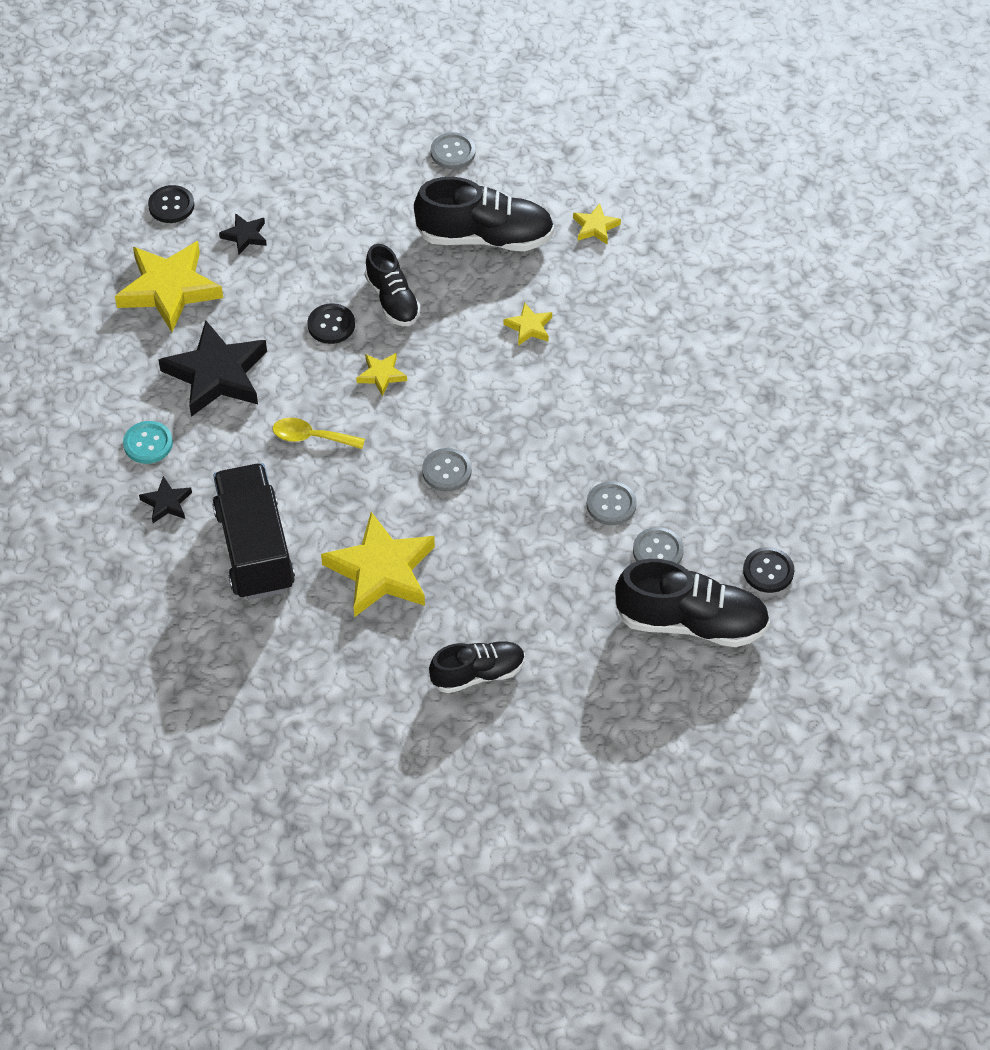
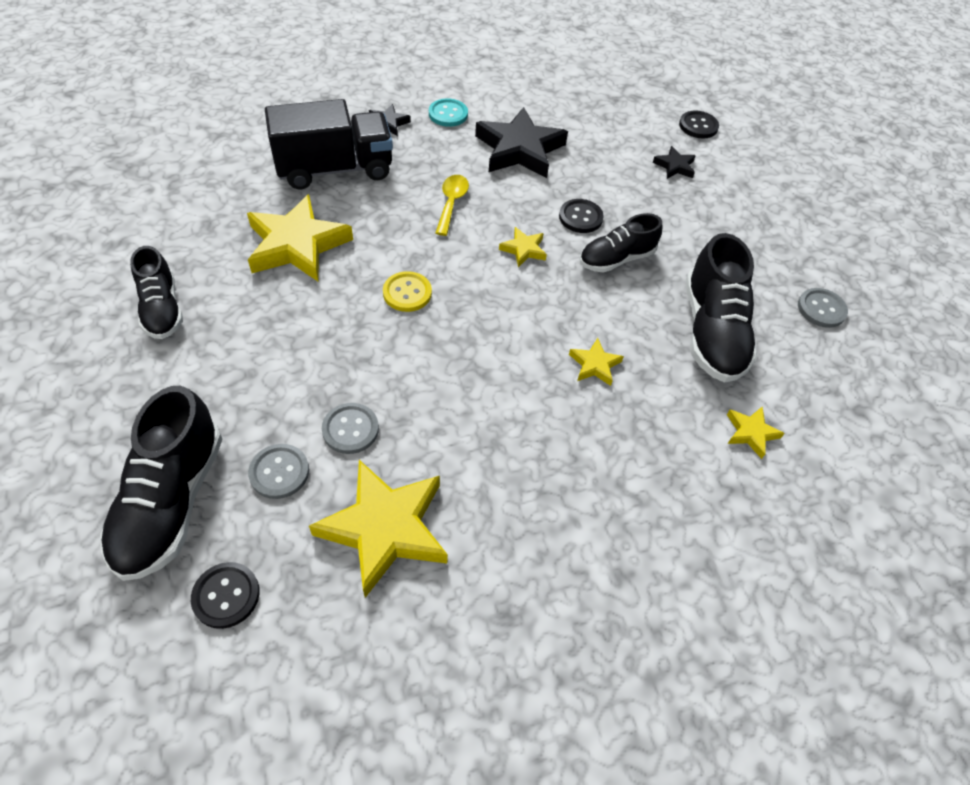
camera: 85 degrees right, 0 degrees up
yellow star [115,241,223,332] -> yellow star moved to [309,460,448,598]
grey button [422,448,472,492] -> yellow button [383,271,432,312]

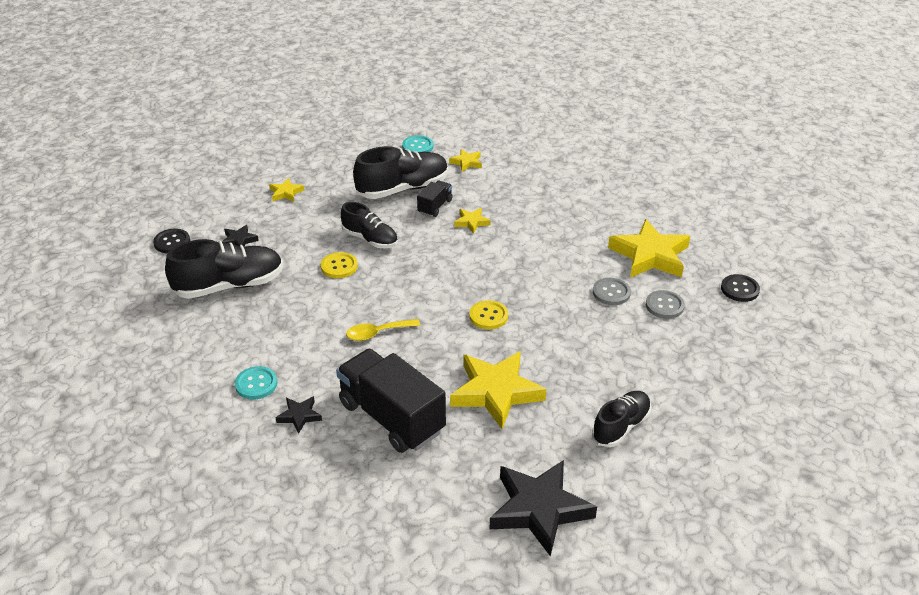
camera: 115 degrees left, 15 degrees down
black shoe [100,386,222,581] -> black shoe moved to [165,239,283,299]
black star [475,107,568,178] -> black star moved to [490,460,597,556]
yellow star [499,227,547,267] -> yellow star moved to [269,178,304,202]
black button [559,199,604,233] -> yellow button [321,252,358,278]
grey button [798,288,848,328] -> none
none -> turquoise button [402,135,434,152]
none -> black truck [417,181,452,217]

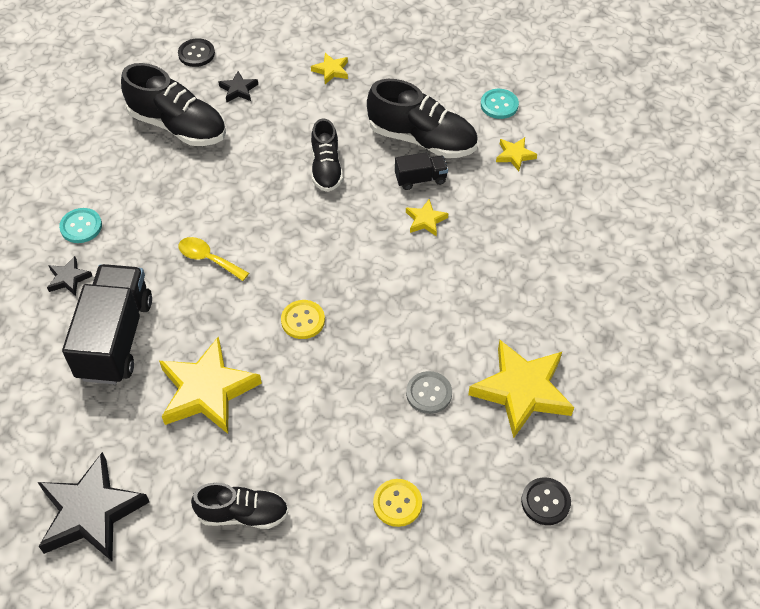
camera: 50 degrees right, 15 degrees up
yellow button [321,252,358,278] -> yellow button moved to [373,479,422,527]
grey button [646,290,685,319] -> none

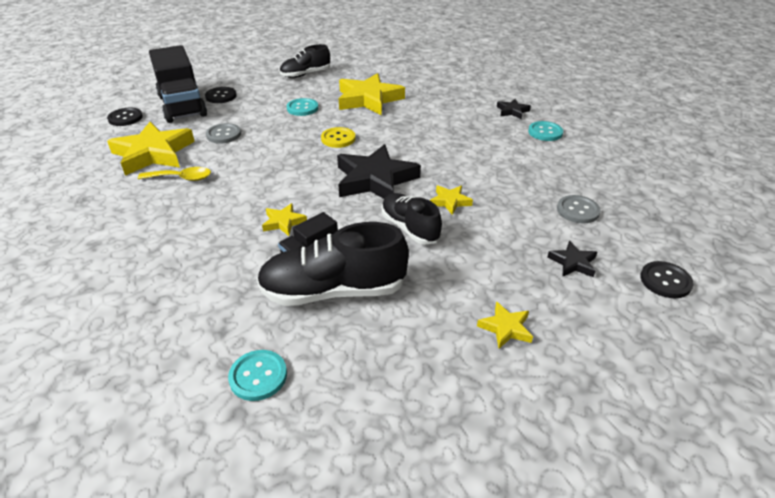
camera: 150 degrees right, 15 degrees down
black star [38,452,149,561] -> black star moved to [337,144,421,199]
black truck [62,264,152,384] -> black truck moved to [149,45,207,123]
black shoe [121,63,226,146] -> grey button [557,195,601,224]
yellow spoon [178,237,249,281] -> yellow spoon moved to [138,167,211,181]
yellow button [373,479,422,527] -> black button [205,87,237,103]
yellow star [496,137,537,171] -> yellow star moved to [430,186,473,215]
none -> turquoise button [287,98,318,116]

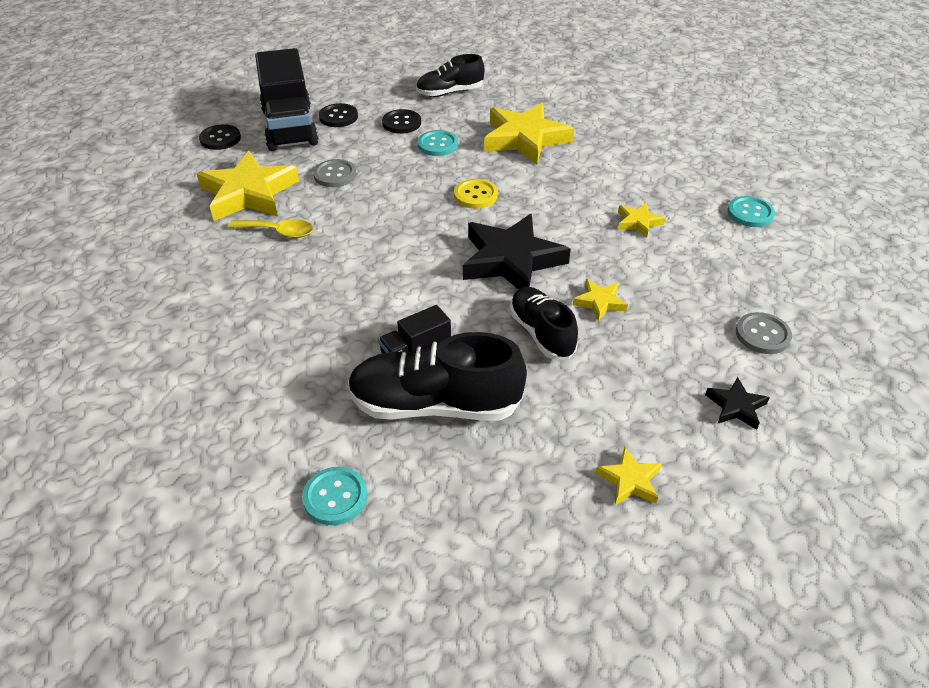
camera: 10 degrees right, 5 degrees up
yellow star [262,203,307,236] -> yellow star moved to [618,203,665,238]
black star [497,99,531,119] -> none
black button [640,261,694,298] -> black button moved to [382,109,421,134]

